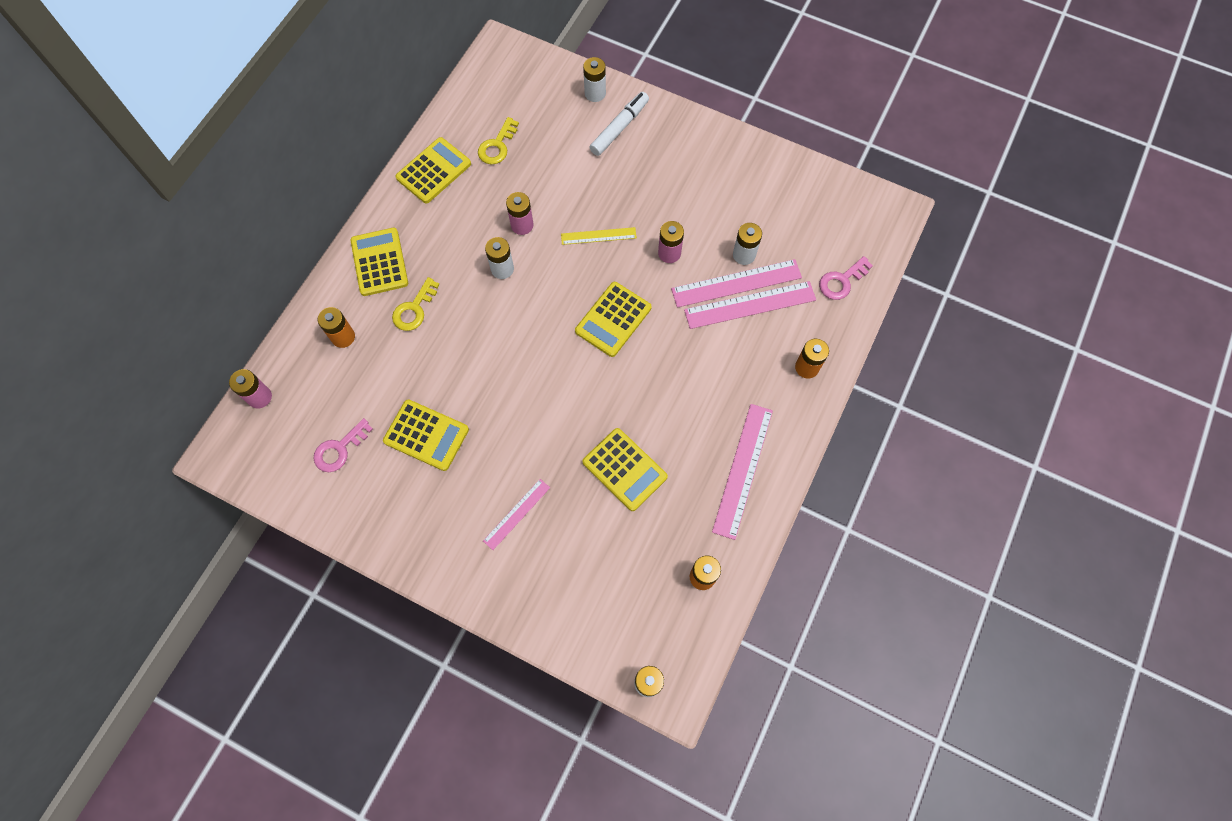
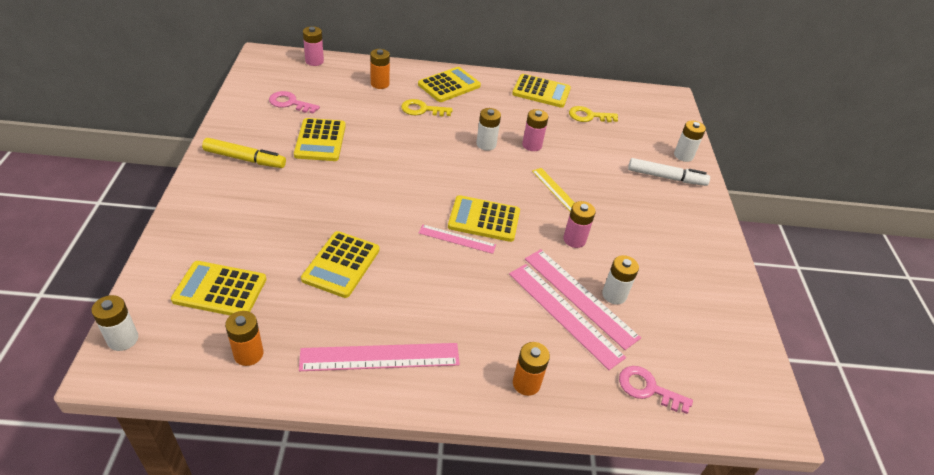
camera: 60 degrees right, 25 degrees down
pink ruler [483,479,550,550] -> pink ruler moved to [419,225,496,254]
none -> yellow calculator [171,261,266,315]
none -> yellow marker [202,138,286,168]

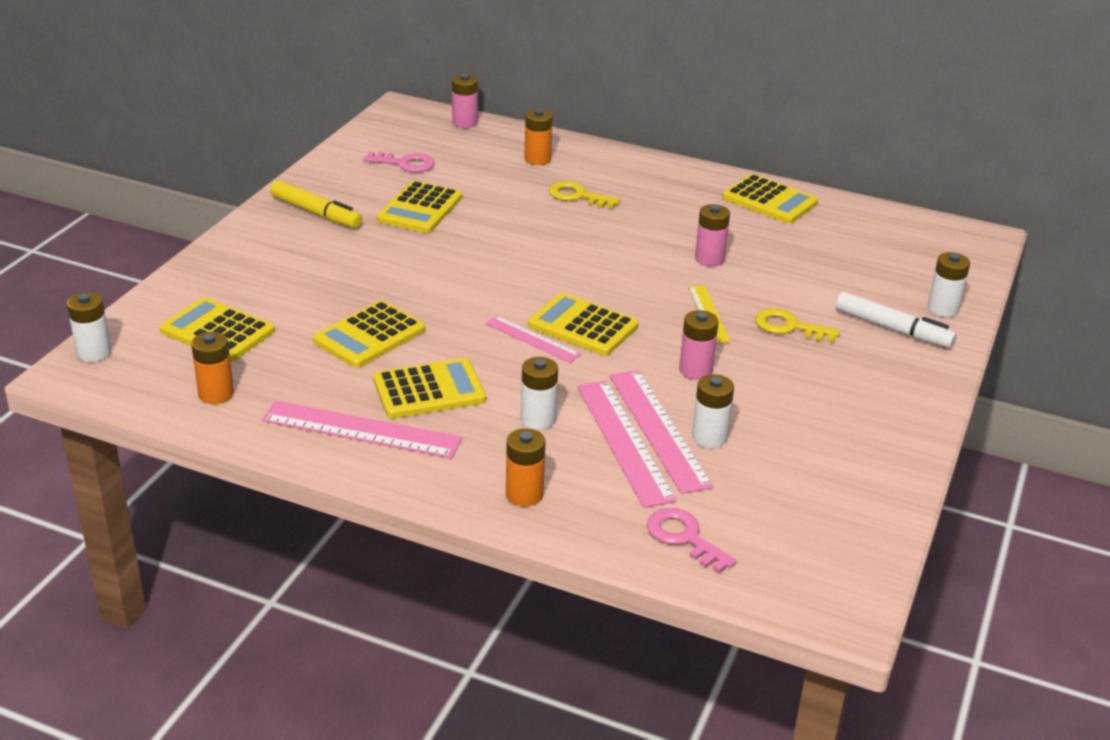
camera: 25 degrees right, 10 degrees down
pink key [269,91,320,114] -> pink key turned 150 degrees clockwise [363,152,434,172]
yellow calculator [418,67,481,102] -> yellow calculator moved to [373,358,486,418]
white battery [476,108,501,151] -> white battery moved to [521,357,558,430]
yellow key [569,106,618,122] -> yellow key moved to [755,308,840,342]

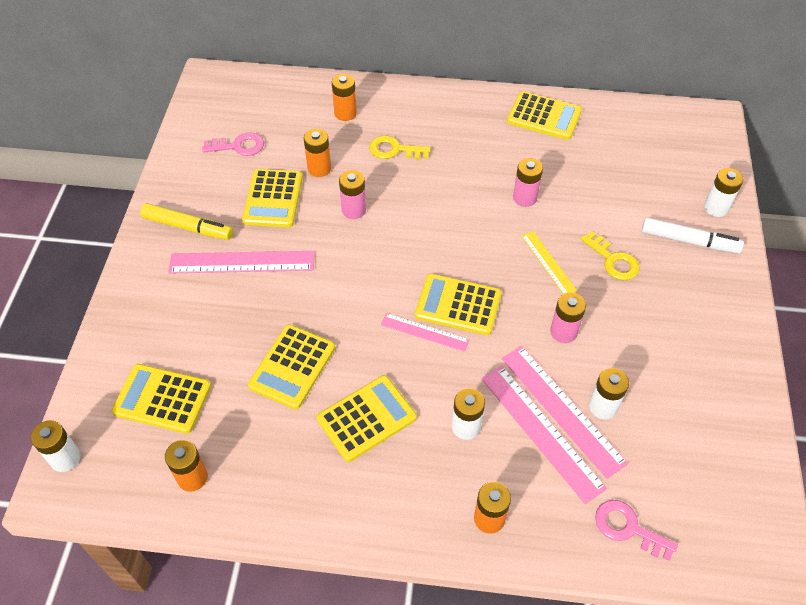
camera: 15 degrees left, 20 degrees up
pink ruler [262,401,462,459] -> pink ruler moved to [168,251,314,274]
pink battery [452,74,478,128] -> pink battery moved to [339,170,366,219]
yellow key [755,308,840,342] -> yellow key turned 135 degrees counterclockwise [581,231,640,280]
none -> orange battery [304,129,331,177]

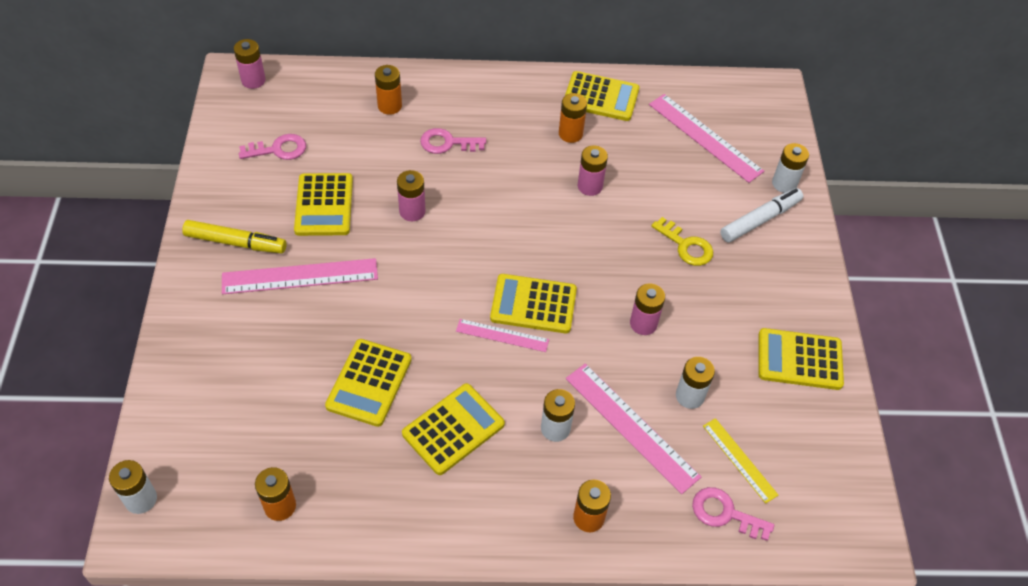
camera: 10 degrees left, 0 degrees up
yellow calculator [112,364,211,434] -> yellow calculator moved to [759,328,844,390]
orange battery [304,129,331,177] -> orange battery moved to [559,93,587,143]
yellow key [369,135,431,159] -> pink key [420,128,486,154]
pink ruler [502,346,628,479] -> pink ruler moved to [649,94,764,183]
yellow ruler [521,231,577,294] -> yellow ruler moved to [703,418,778,504]
white marker [642,217,744,254] -> white marker turned 45 degrees counterclockwise [720,188,803,242]
none -> pink battery [234,39,266,89]

